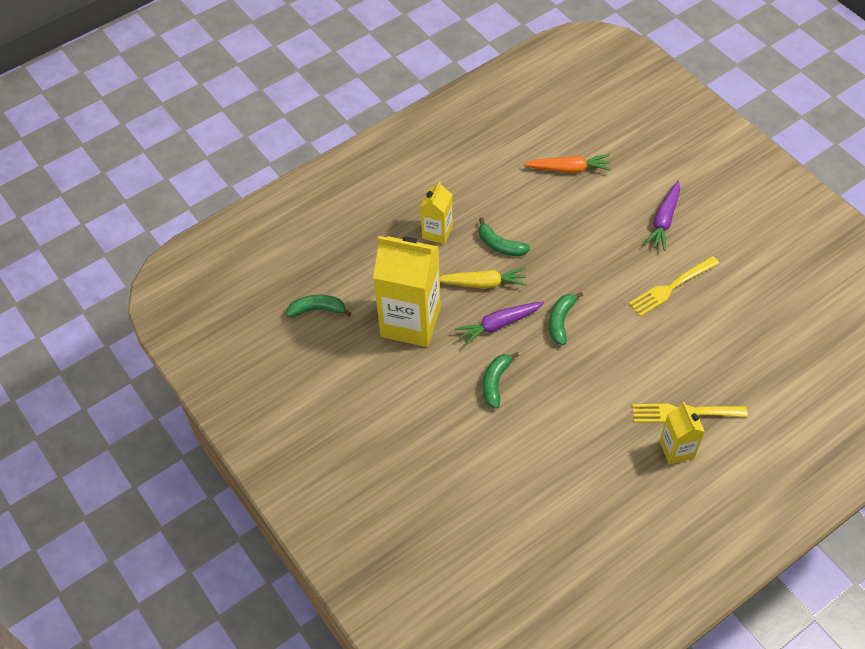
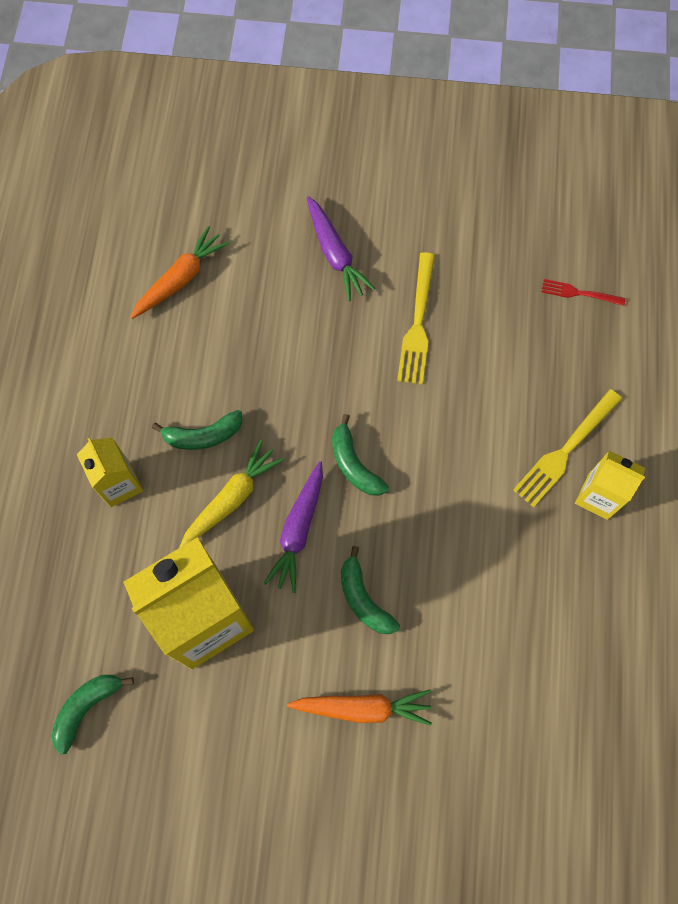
camera: 50 degrees left, 15 degrees up
none -> orange carrot [287,690,432,726]
none -> red fork [542,279,626,306]

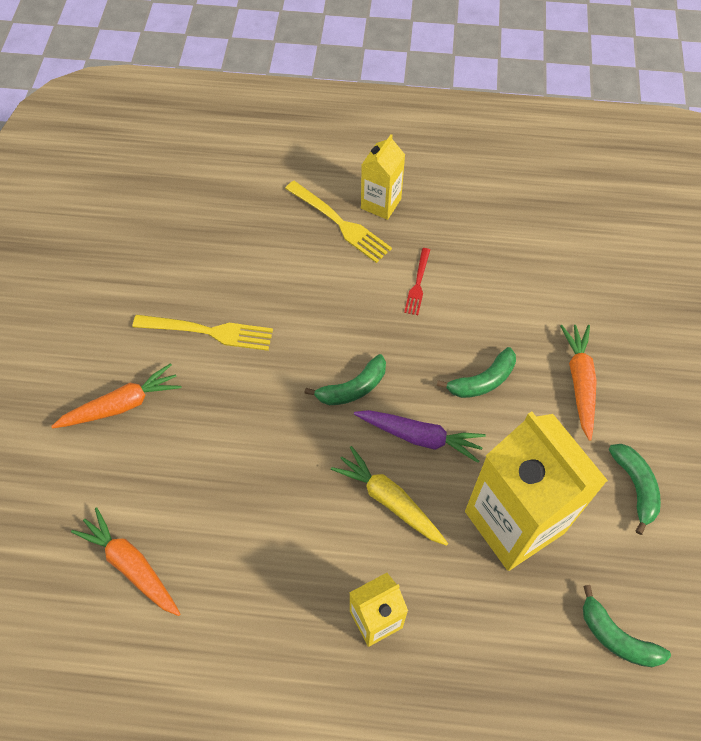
camera: 90 degrees left, 10 degrees down
green banana [152,410,242,450] -> green banana moved to [608,444,661,535]
purple carrot [307,196,375,301] -> orange carrot [51,363,181,429]
red fork [542,279,626,306] -> red fork moved to [404,248,430,315]

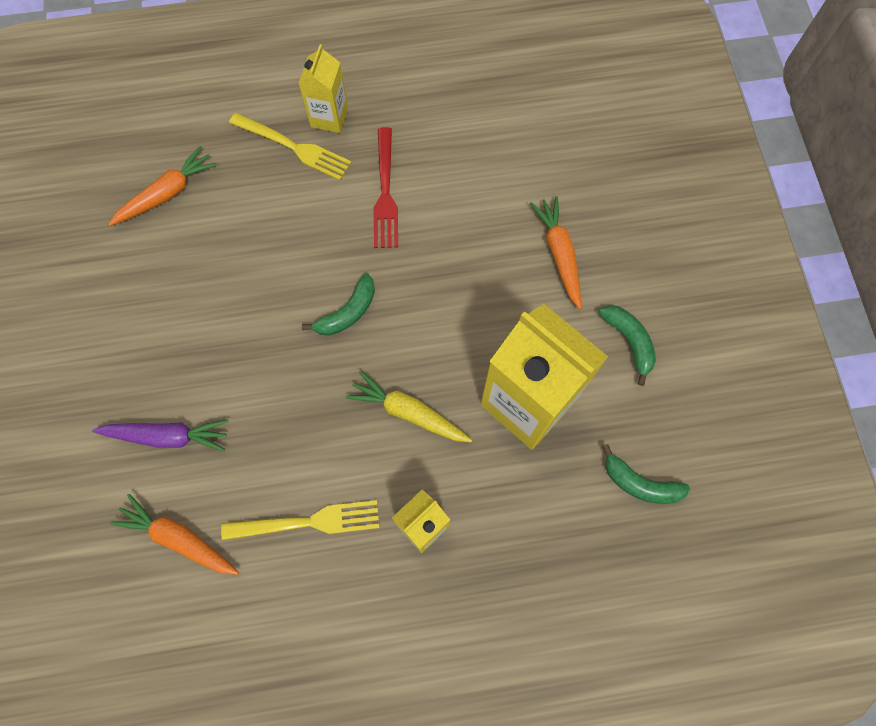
camera: 15 degrees left, 10 degrees up
orange carrot [51,363,181,429] -> orange carrot moved to [109,146,217,226]
yellow fork [133,315,273,351] -> yellow fork moved to [221,500,379,540]
purple carrot [354,410,486,463] -> purple carrot moved to [92,419,228,451]
red fork [404,248,430,315] -> red fork [374,127,398,248], size x1.70
green banana [437,347,516,398] -> none

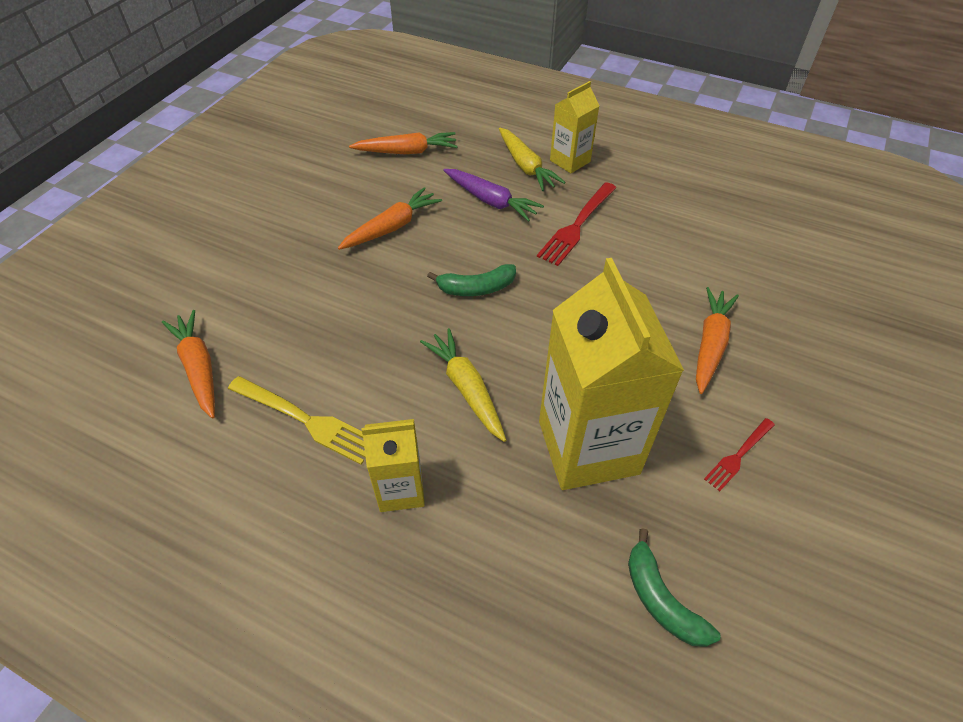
camera: 35 degrees right, 20 degrees down
purple carrot [92,419,228,451] -> purple carrot moved to [443,169,544,222]
yellow fork [229,113,352,180] -> yellow carrot [499,128,565,191]
green banana [599,305,656,386] -> red fork [704,418,775,492]
none -> orange carrot [338,187,442,250]

